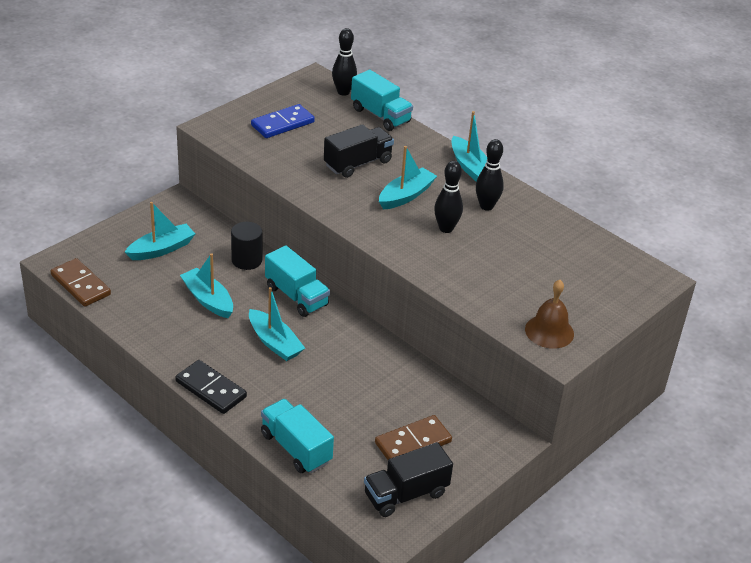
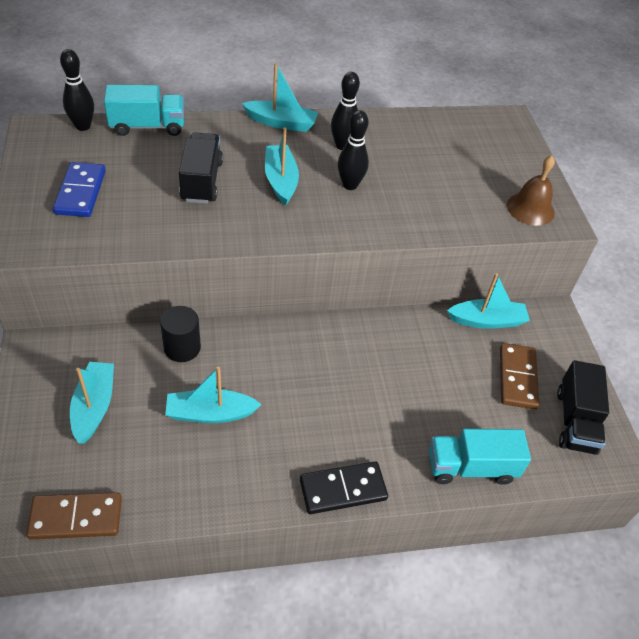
camera: 55 degrees left, 10 degrees up
turquoise boat [249,287,305,361] -> turquoise boat moved to [447,273,530,329]
turquoise truck [265,245,330,317] -> none

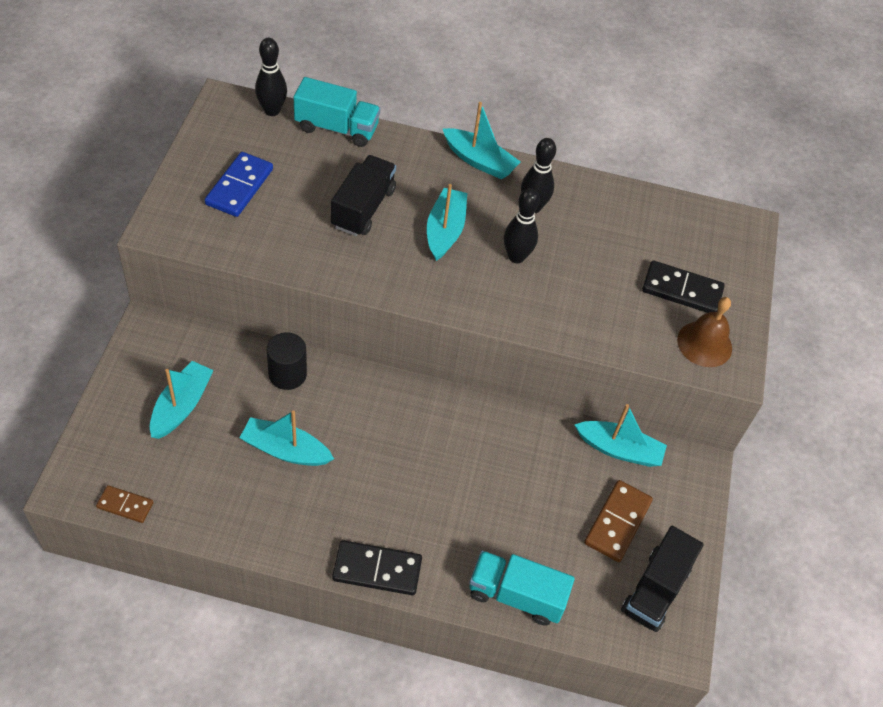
camera: 20 degrees right, 5 degrees up
brown domino [26,492,122,539] -> brown domino [96,485,154,523], size x0.61
none -> black domino [642,261,725,313]

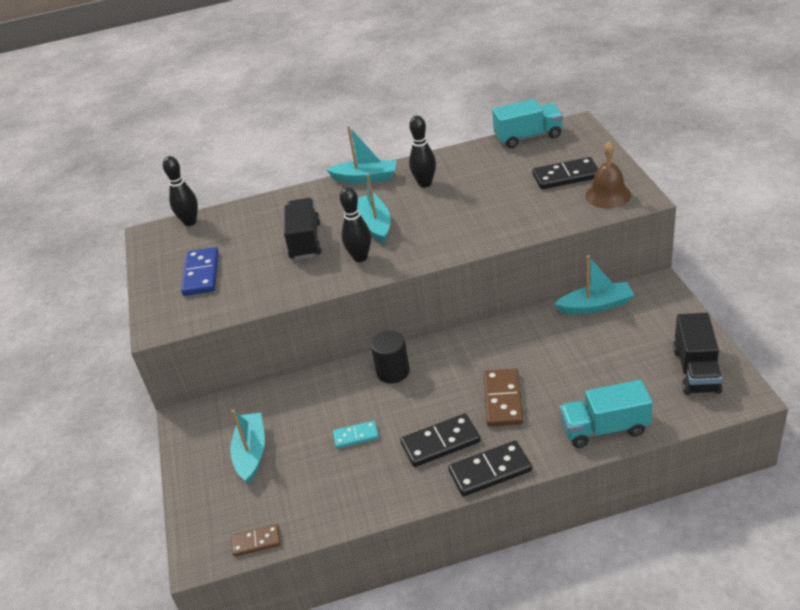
camera: 15 degrees left, 15 degrees down
turquoise boat [240,410,334,466] -> turquoise domino [333,421,379,449]
black cylinder [267,332,307,390] -> black cylinder moved to [371,331,410,384]
turquoise truck [294,77,380,147] -> turquoise truck moved to [492,99,563,148]
black bowling pin [504,188,540,263] -> black bowling pin moved to [340,187,371,262]
brown domino [584,480,653,562] -> brown domino moved to [484,368,523,427]
none -> black domino [400,414,481,467]

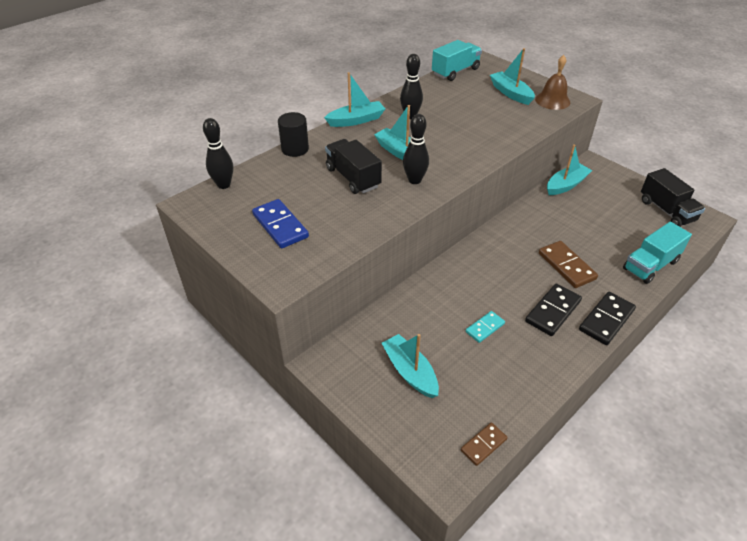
camera: 35 degrees left, 5 degrees up
black cylinder [371,331,410,384] -> black cylinder moved to [278,112,309,157]
black domino [532,157,598,189] -> turquoise boat [490,48,535,105]

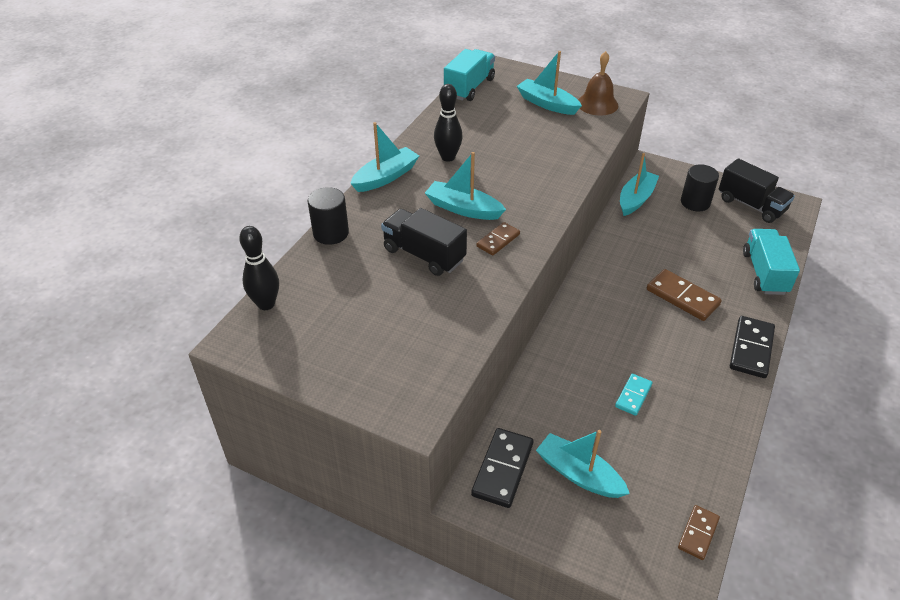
camera: 20 degrees left, 0 degrees up
blue domino [252,199,309,248] -> none
black bowling pin [403,114,429,184] -> brown domino [476,222,520,256]
black domino [525,283,582,336] -> black domino moved to [471,428,534,508]
turquoise truck [623,222,692,284] -> turquoise truck turned 150 degrees clockwise [743,229,800,295]
none -> black cylinder [681,164,719,211]

